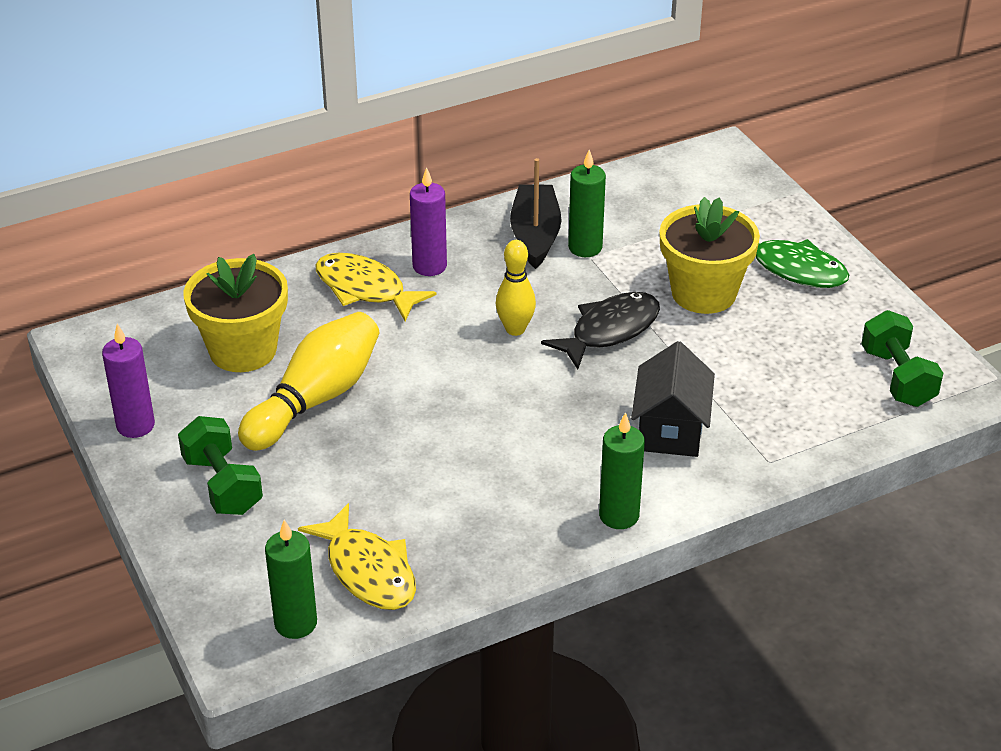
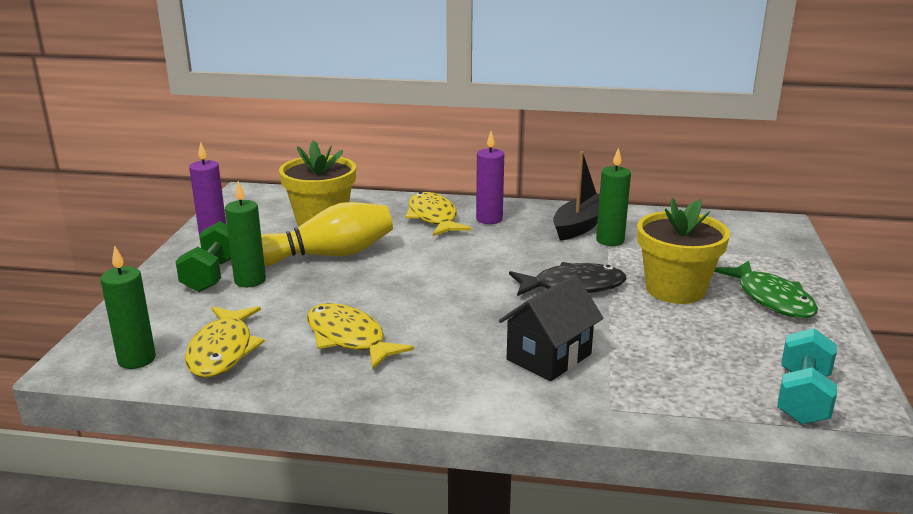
camera: 35 degrees right, 15 degrees down
yellow bowling pin [496,240,536,336] -> none
green candle [599,412,645,529] -> green candle moved to [225,181,266,287]
green dumbbell [861,310,943,407] -> turquoise dumbbell [777,328,837,425]
none -> yellow fish [307,303,414,370]

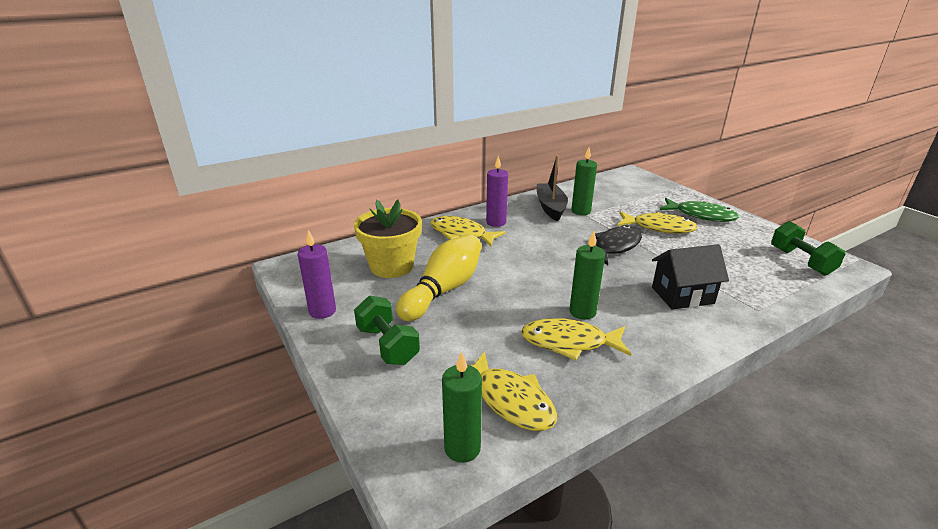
camera: 40 degrees left, 5 degrees up
green candle [225,181,266,287] -> green candle moved to [569,231,605,320]
black house [499,274,604,381] -> black house turned 75 degrees clockwise [652,244,729,309]
yellow flower pot [637,198,730,304] -> yellow fish [617,211,698,234]
turquoise dumbbell [777,328,837,425] -> green dumbbell [771,221,845,276]

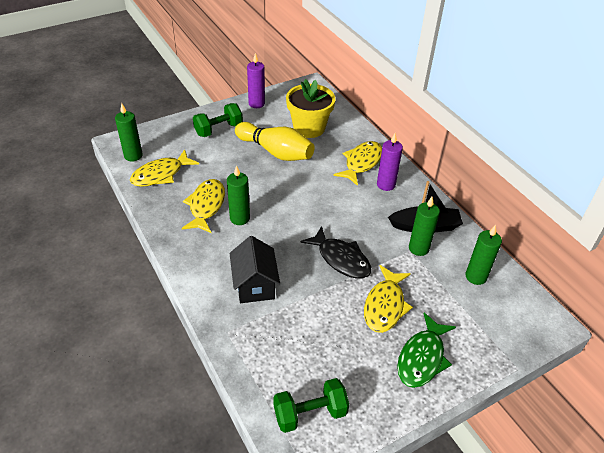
camera: 90 degrees right, 15 degrees up
none -> green candle [465,225,502,285]

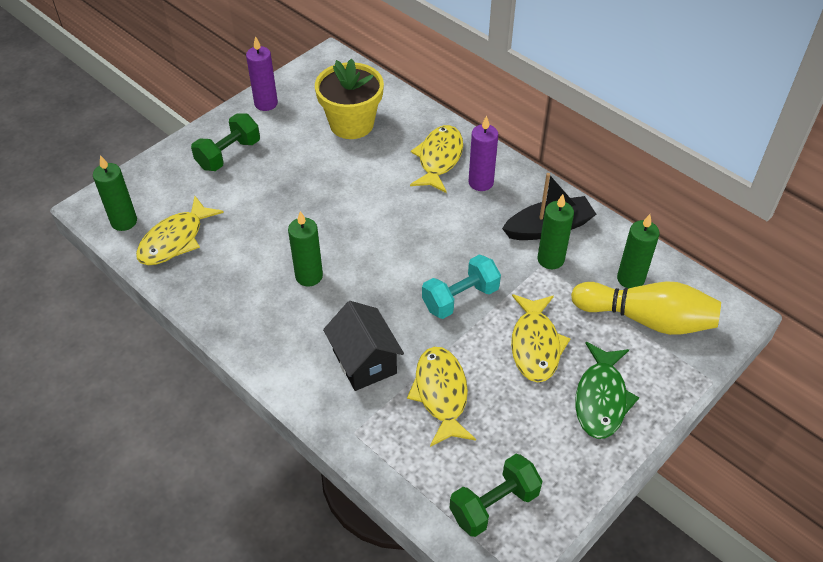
camera: 15 degrees left, 5 degrees up
yellow fish [182,179,225,233] -> yellow fish moved to [407,347,476,447]
yellow bowling pin [235,122,315,161] -> yellow bowling pin moved to [571,281,721,335]
black fish [300,226,371,279] -> turquoise dumbbell [422,255,501,319]

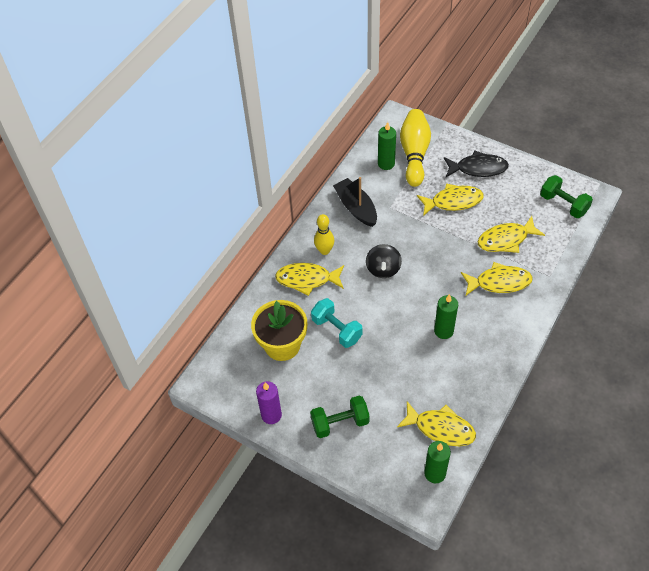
camera: 100 degrees left, 5 degrees up
green dumbbell [191,113,260,171] -> green dumbbell turned 45 degrees counterclockwise [310,395,370,438]
black house [323,301,404,391] -> yellow fish [461,262,533,295]
turquoise dumbbell [422,255,501,319] -> turquoise dumbbell moved to [311,298,363,348]
purple candle [468,115,498,191] -> yellow bowling pin [314,214,334,255]
green candle [538,194,574,269] -> none
green fish [575,342,639,439] -> black fish [444,151,509,177]
none -> black spinning top [366,244,402,278]

